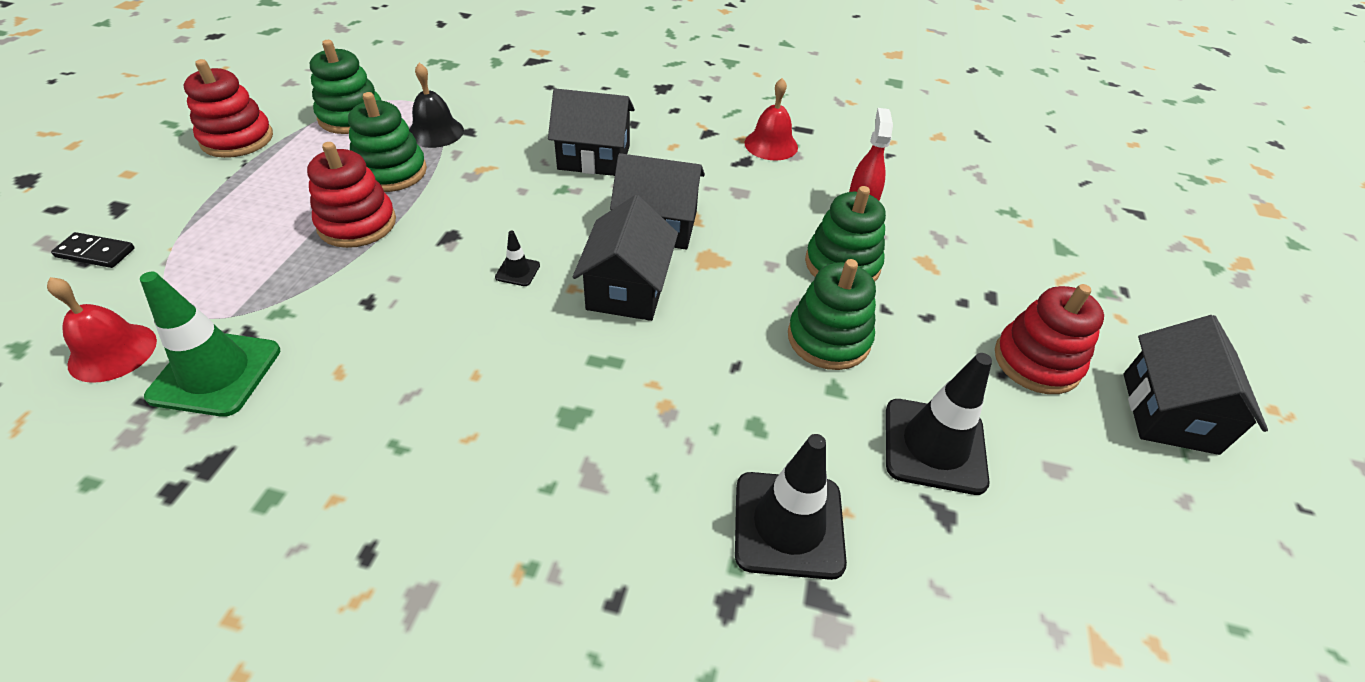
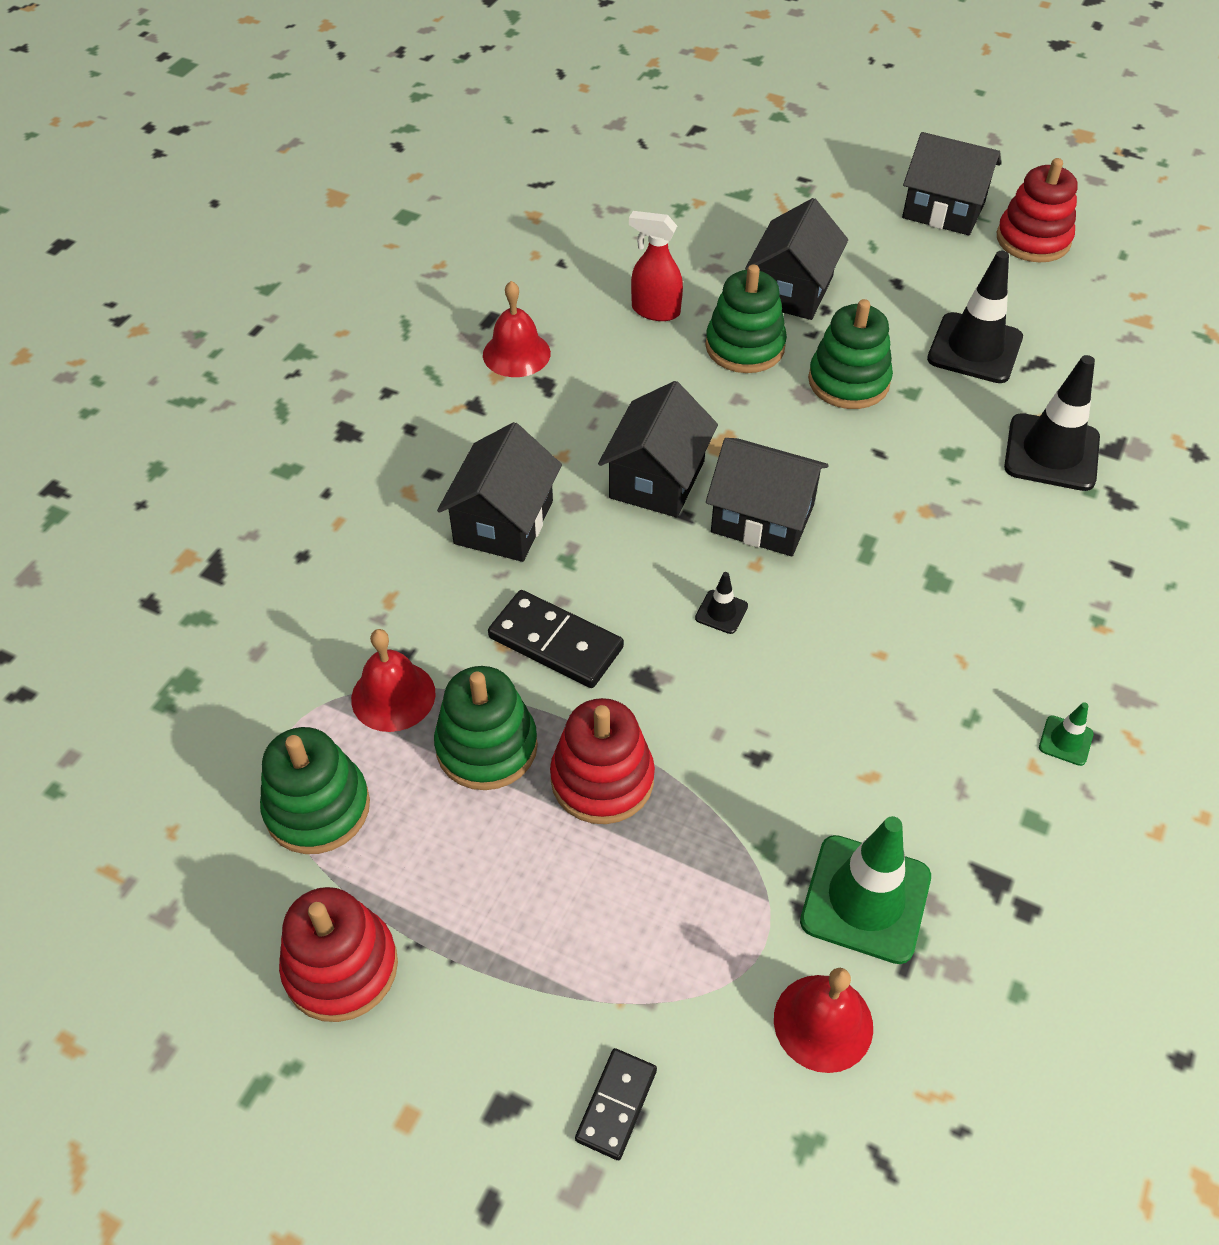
camera: 75 degrees left, 5 degrees up
black bell [409,63,464,148] -> red bell [351,629,436,732]
red stacking toy [995,284,1104,394] -> red stacking toy moved to [997,158,1077,263]
none -> black domino [488,590,624,688]
none -> black house [745,198,848,320]
none -> green traffic cone [1039,702,1094,766]

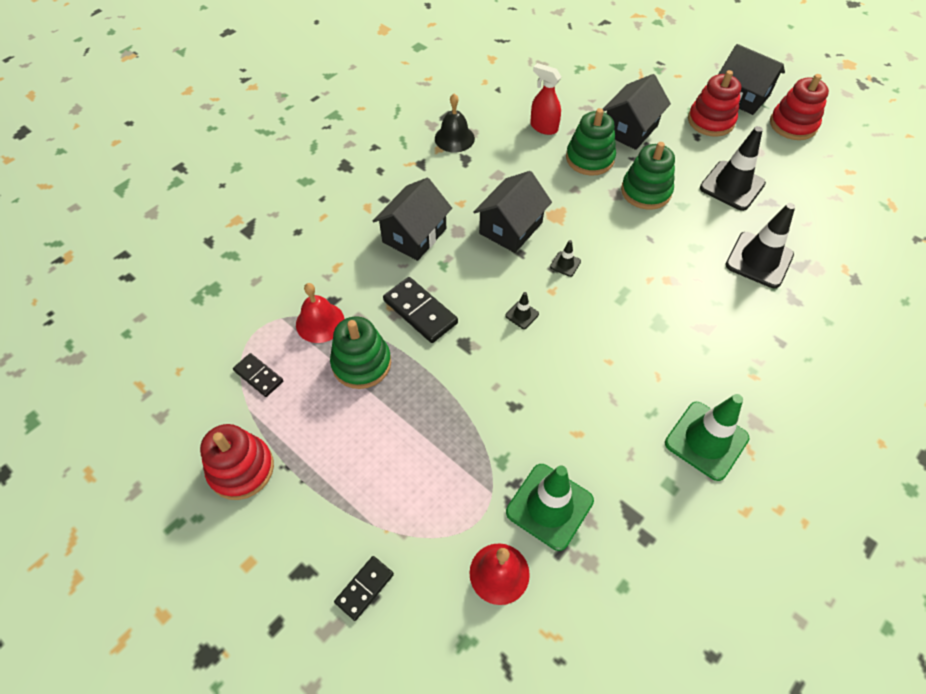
camera: 15 degrees right, 5 degrees up
green stacking toy [260,727,370,854] -> black domino [233,353,283,397]
red bell [483,281,551,377] -> black bell [435,94,475,152]
red stacking toy [550,698,655,824] -> red stacking toy moved to [688,70,741,137]
black house [706,438,829,556] -> black traffic cone [550,240,581,277]
green traffic cone [1039,702,1094,766] -> green traffic cone [665,394,750,481], size x2.23

